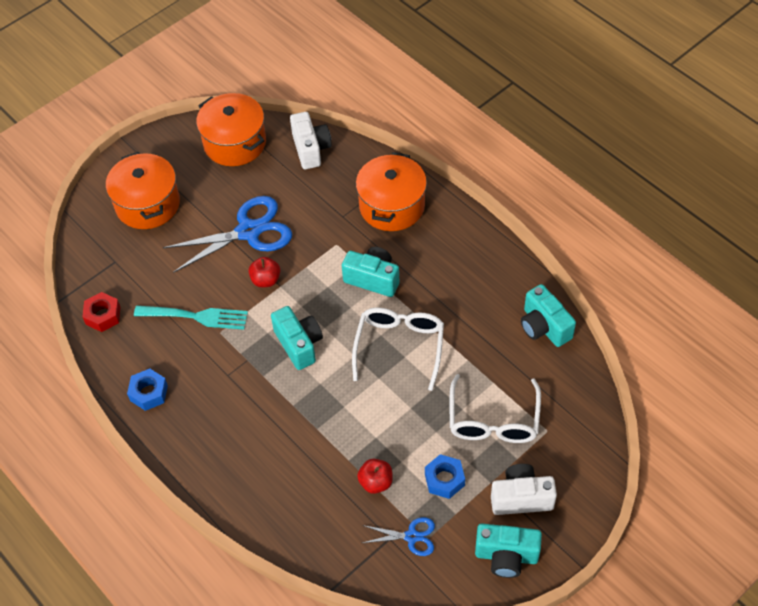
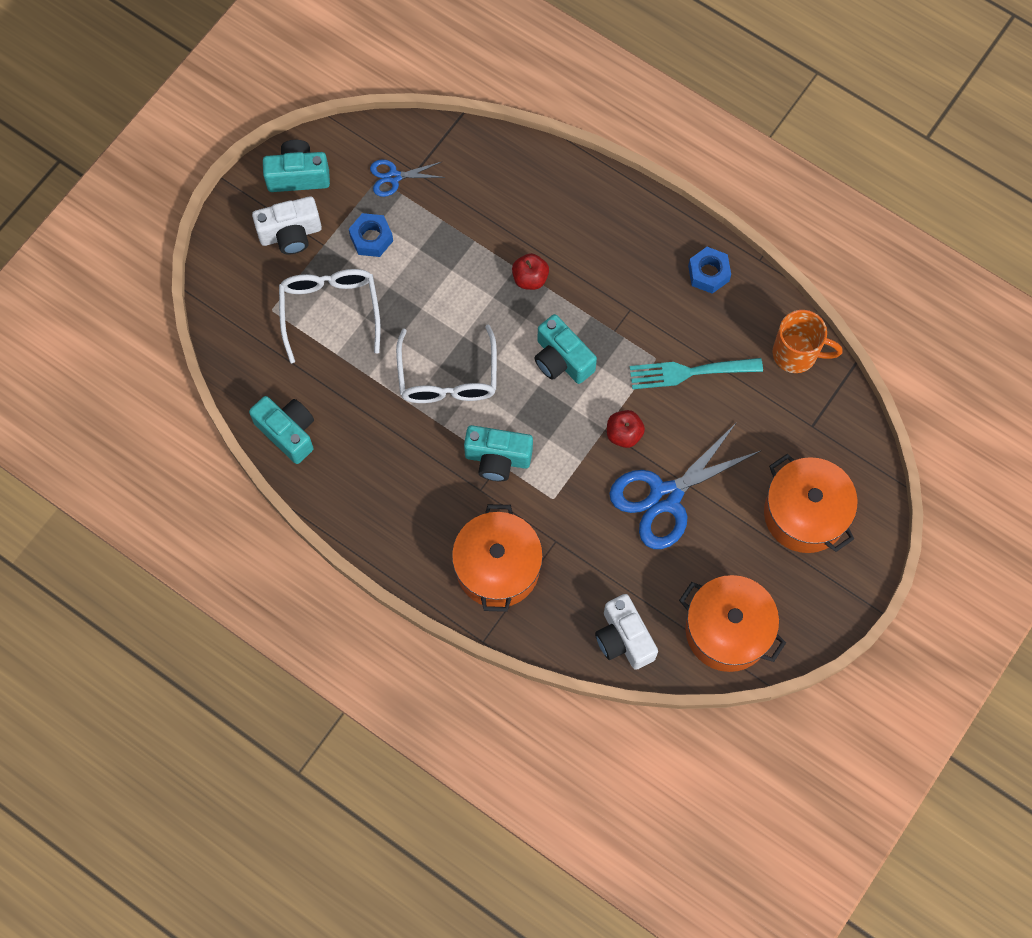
camera: 165 degrees right, 15 degrees up
red nut [82,292,120,332] -> orange mug [773,310,843,373]
red apple [357,459,393,494] -> red apple moved to [512,253,549,290]

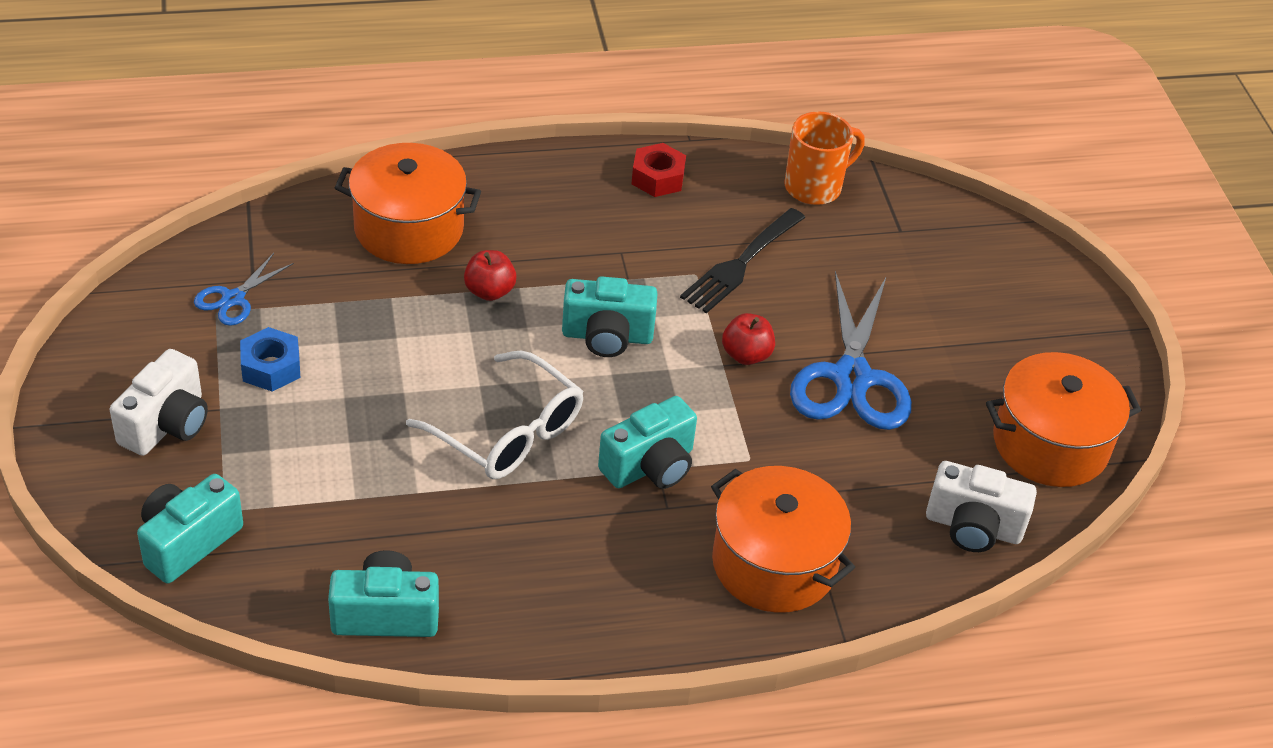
camera: 50 degrees left, 25 degrees down
turquoise camera [263,140,330,192] -> turquoise camera moved to [137,474,243,583]
white glasses [279,269,381,363] -> none
turquoise fork [630,358,763,389] -> black fork [680,208,805,313]
blue nut [688,247,731,294] -> red nut [631,143,686,197]
orange pot [764,454,858,553] -> orange pot moved to [335,143,481,264]

